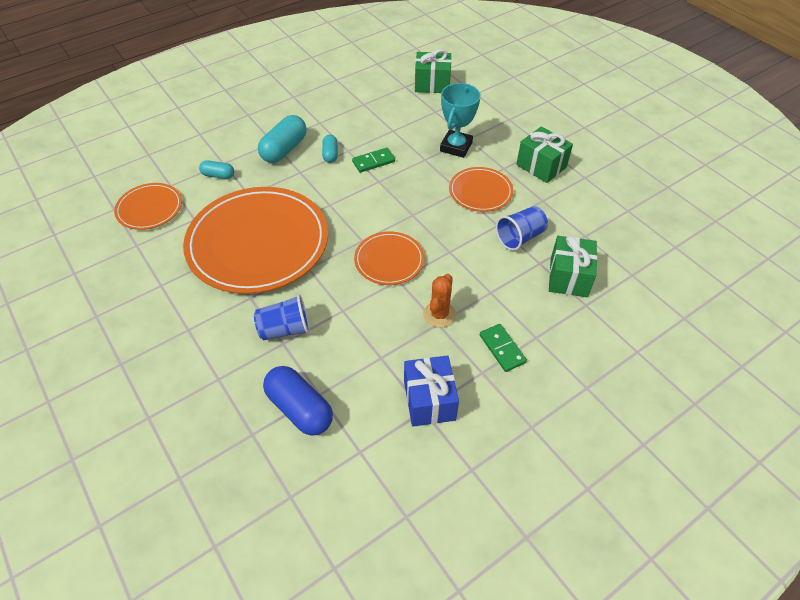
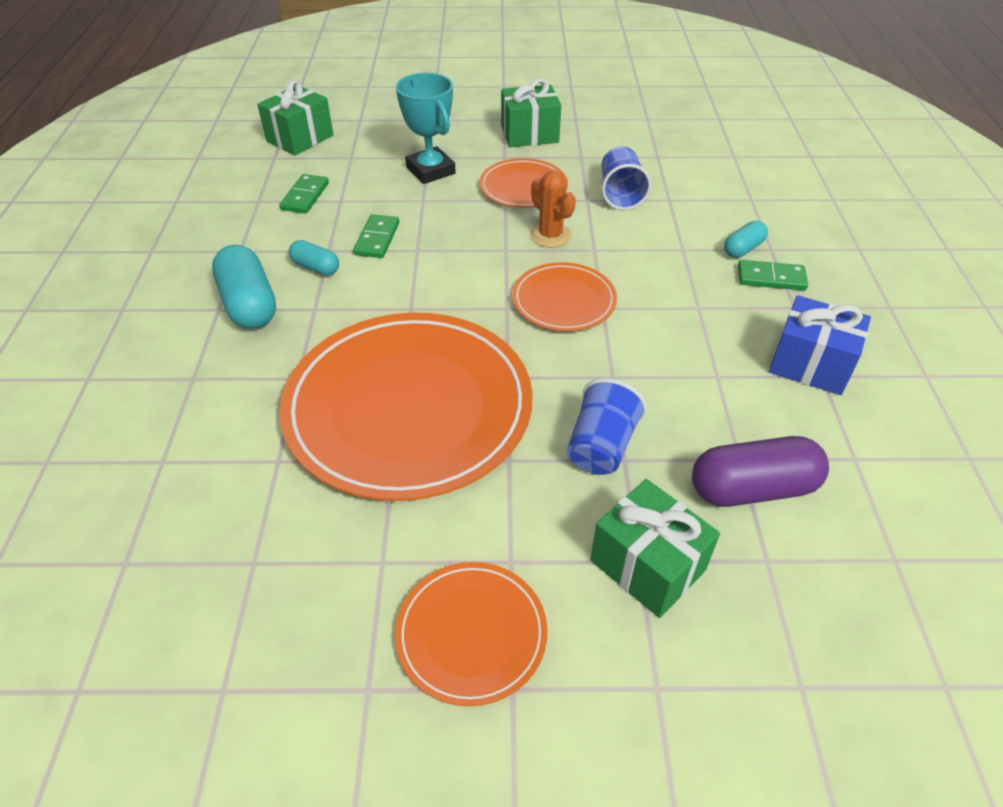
camera: 55 degrees left, 5 degrees down
orange plate [114,183,182,230] -> orange plate moved to [395,562,547,706]
turquoise capsule [199,160,234,179] -> turquoise capsule moved to [724,221,768,258]
blue capsule [263,366,333,436] -> purple capsule [692,436,829,507]
orange cactus [423,274,456,328] -> orange cactus moved to [530,171,576,248]
green gift [549,236,597,297] -> green gift moved to [590,479,720,618]
none -> green domino [279,174,329,214]

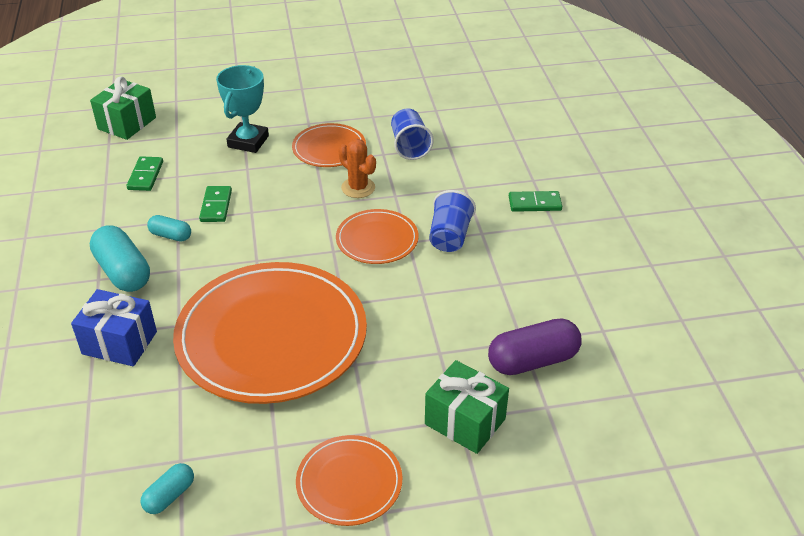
camera: 10 degrees left, 5 degrees down
turquoise trophy [396,73,456,184] -> turquoise trophy turned 60 degrees clockwise [216,65,269,153]
green gift [501,78,561,147] -> none
blue cup [567,378,647,475] -> blue cup moved to [429,190,476,252]
turquoise capsule [724,221,768,258] -> turquoise capsule moved to [141,463,194,514]
blue gift [769,295,871,395] -> blue gift moved to [71,289,157,366]

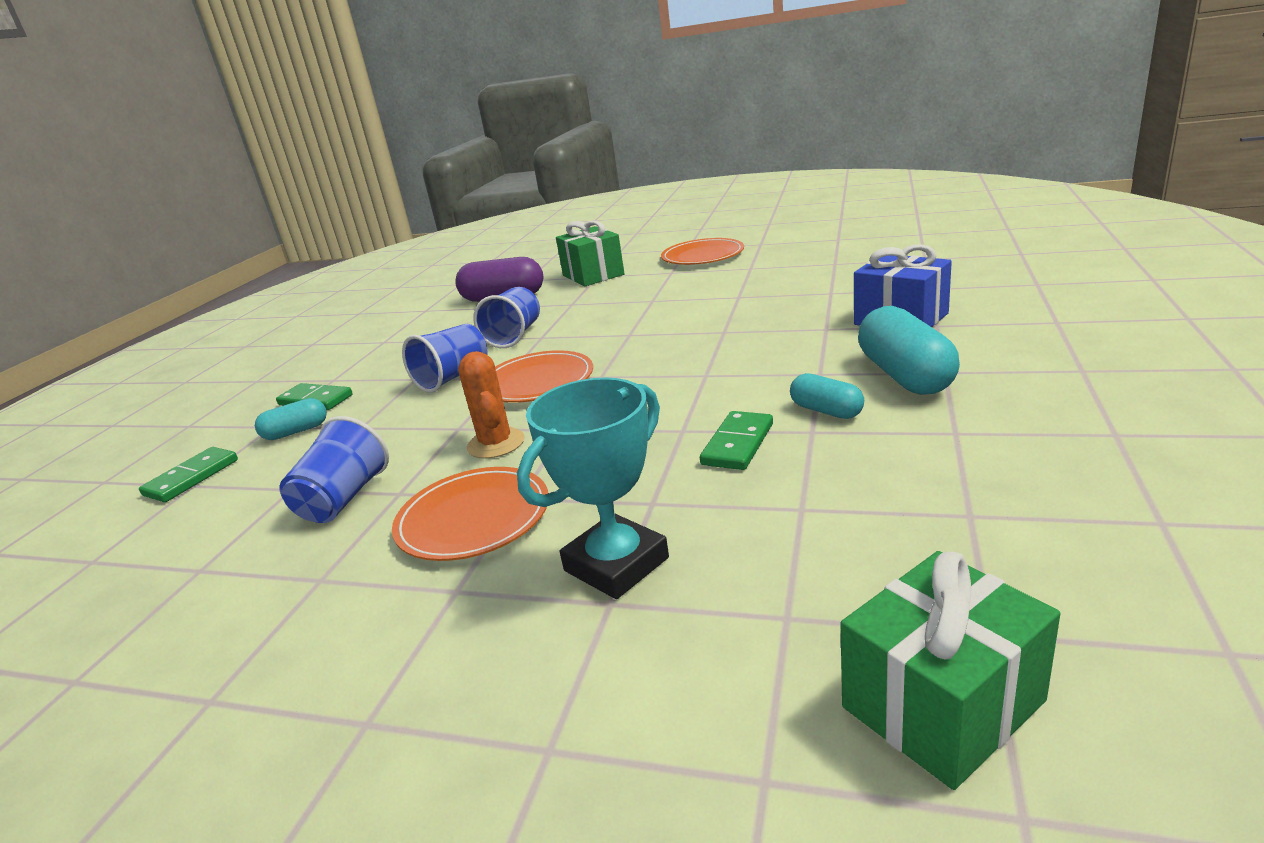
camera: 150 degrees left, 15 degrees down
green domino [127,156,163,191] -> green domino moved to [139,447,238,502]
turquoise capsule [141,463,194,514] -> turquoise capsule moved to [255,398,327,440]
orange plate [173,262,367,404] -> none
none -> blue cup [473,287,540,348]

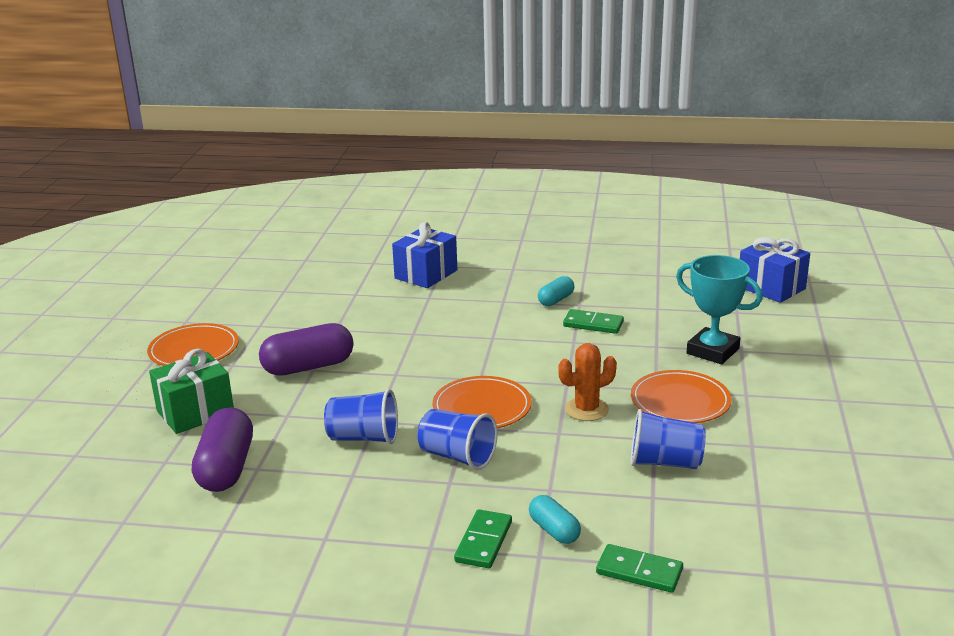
camera: 100 degrees left, 0 degrees up
green gift [841,551,1060,790] -> blue gift [740,237,810,303]
turquoise capsule [858,306,960,395] -> none
none -> purple capsule [259,323,353,376]

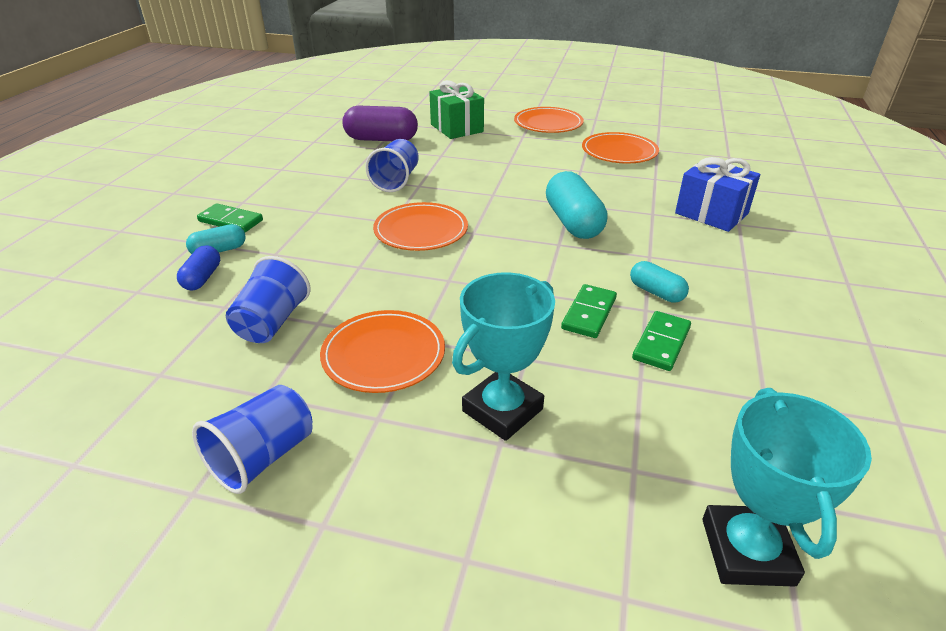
camera: 95 degrees right, 10 degrees up
purple capsule [259,323,353,376] -> none
blue cup [417,409,498,470] -> blue cup moved to [192,385,313,494]
orange cactus [558,343,617,421] -> none
green domino [596,544,683,593] -> green domino moved to [632,311,691,371]
blue gift [740,237,810,303] -> turquoise trophy [702,388,872,587]
none -> blue capsule [177,245,220,290]
none -> turquoise capsule [546,171,608,239]
none -> orange plate [582,132,659,163]

